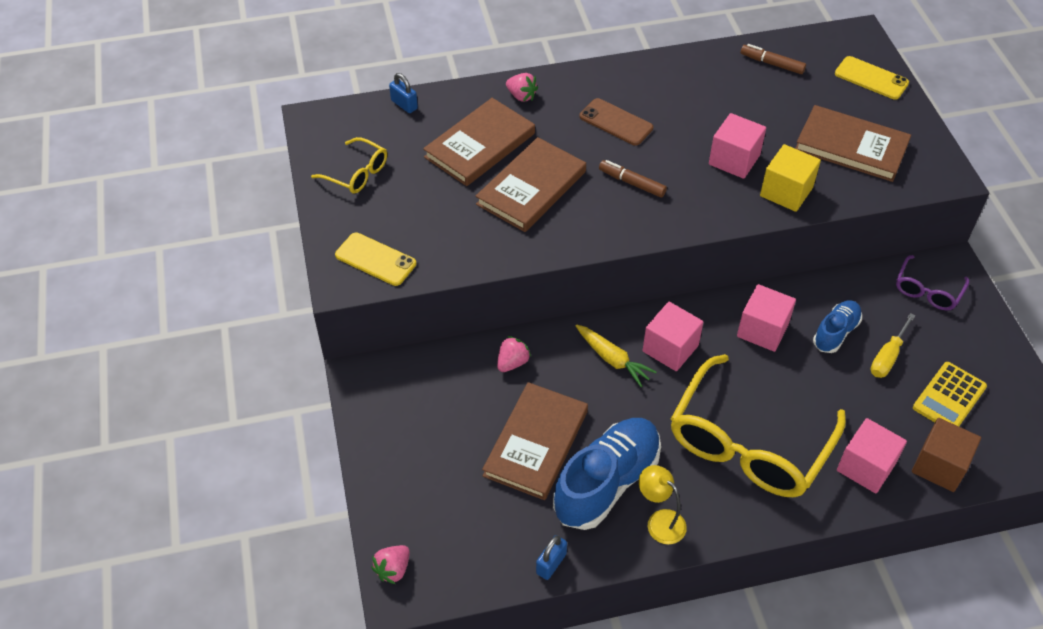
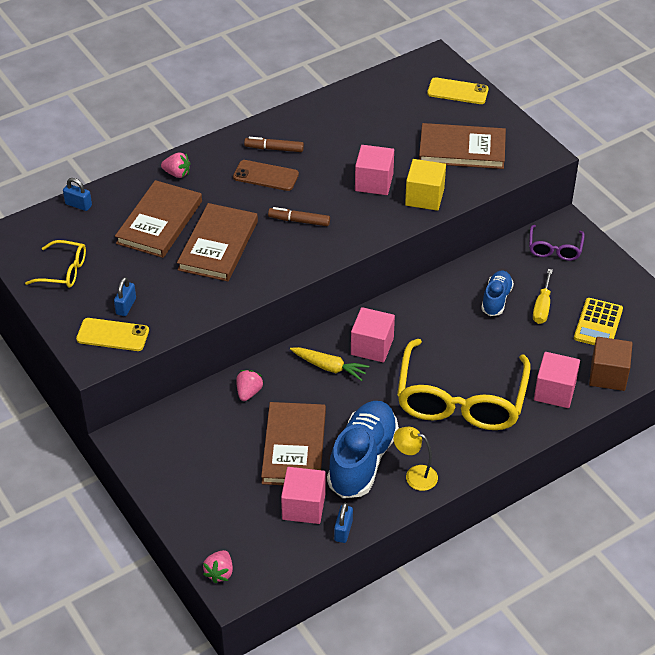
camera: 20 degrees left, 5 degrees down
pink cube [737,284,796,352] -> pink cube moved to [281,467,326,524]
brown marker [741,44,806,74] -> brown marker moved to [244,137,304,152]
none -> blue padlock [114,277,136,316]

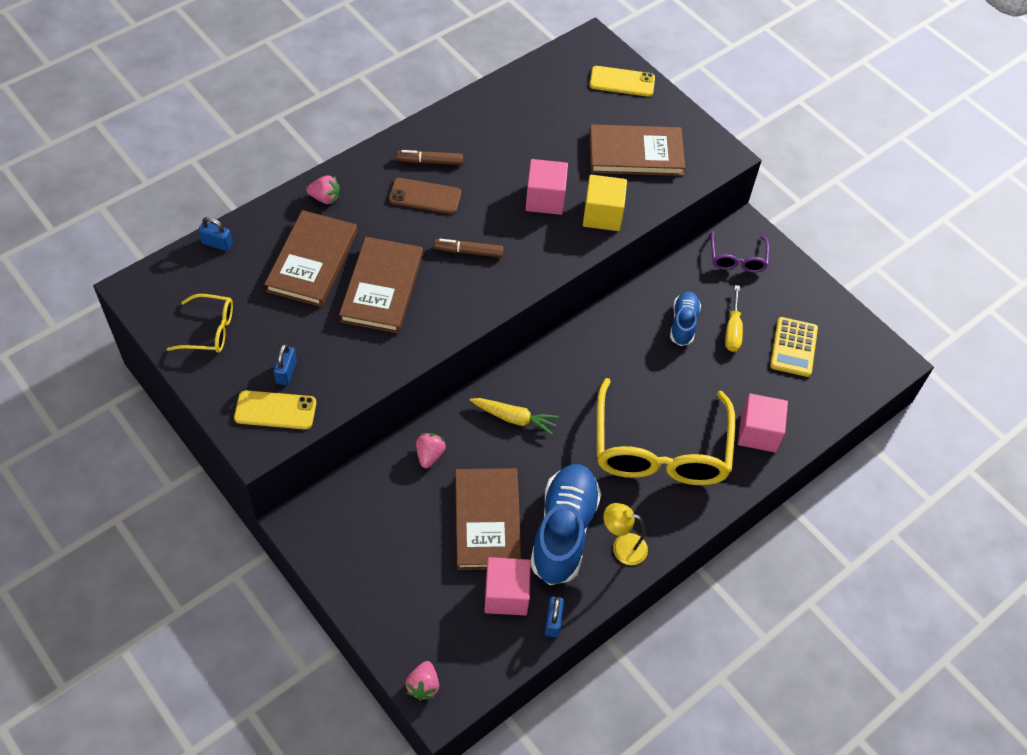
camera: 10 degrees left, 10 degrees up
pink cube [351,307,395,363] -> none
brown cube [589,337,633,391] -> none

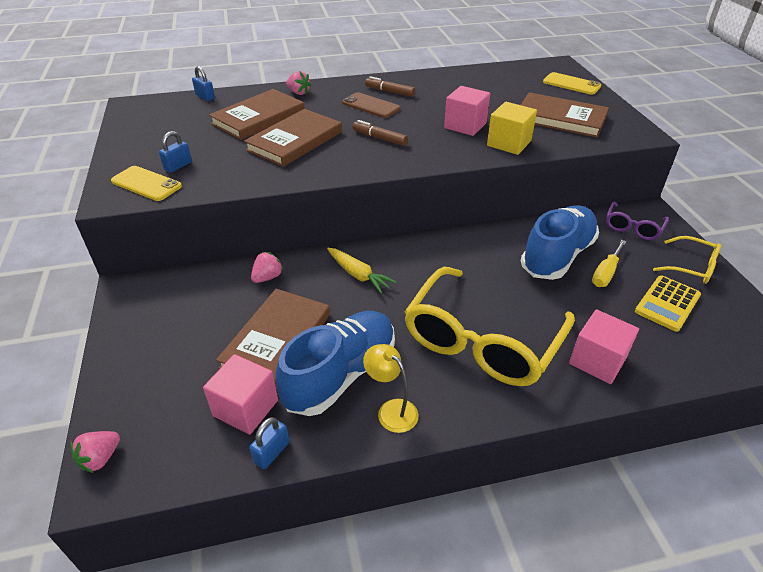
camera: 30 degrees right, 15 degrees down
yellow glasses [167,294,233,353] -> yellow glasses moved to [653,236,721,284]
blue shoe [670,291,701,346] -> blue shoe [521,205,599,280], size x1.83

